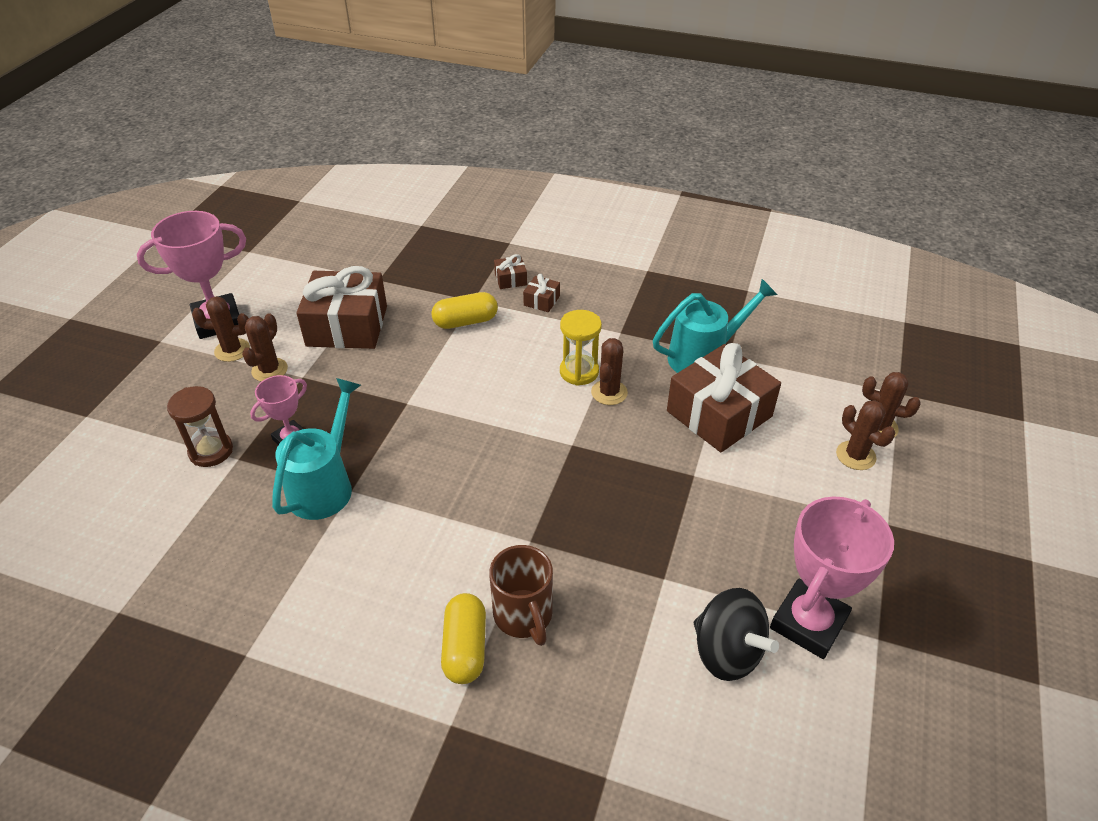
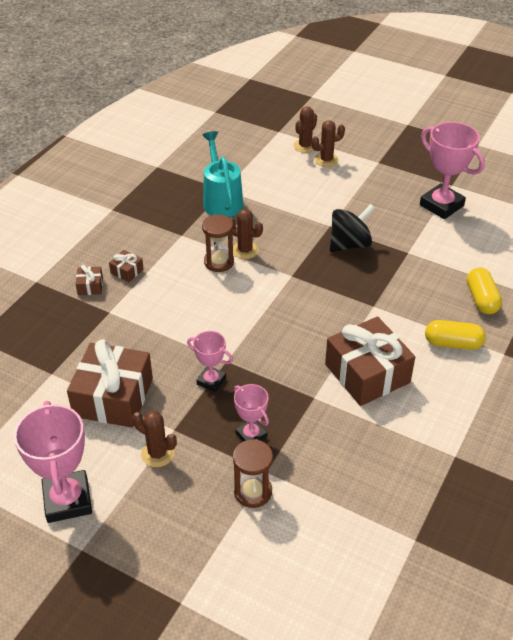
camera: 80 degrees left, 0 degrees up
brown cactus [192,296,250,362] -> none
turquoise watering can [272,378,361,520] -> none
yellow capsule [431,292,498,329] -> yellow capsule moved to [467,268,502,314]
brown mug [489,545,553,646] -> none
yellow hourglass [560,310,602,386] -> brown hourglass [202,214,234,272]
brown gift [667,343,781,452] -> brown gift moved to [325,317,415,406]
black spinning top [694,588,779,681] -> black spinning top moved to [330,204,375,252]
none -> pink trophy [187,331,233,392]

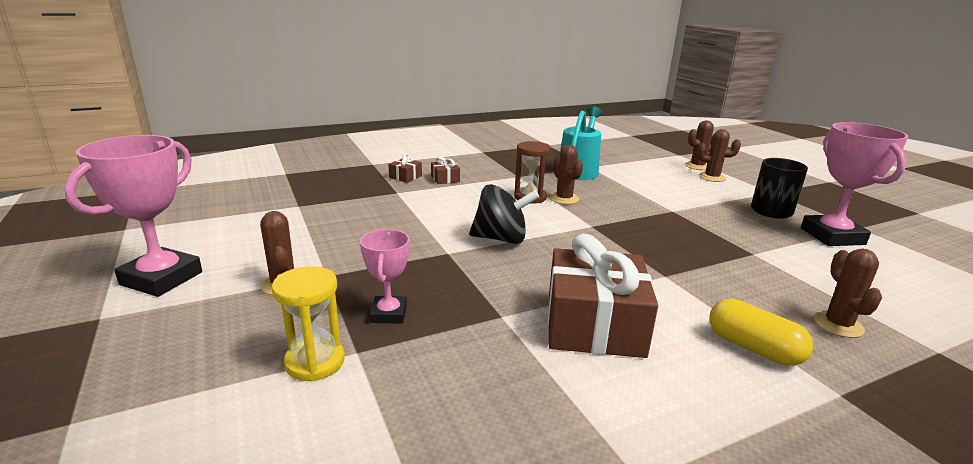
camera: 35 degrees right, 20 degrees down
brown gift [67,339,153,428] -> none
pink trophy [187,331,233,392] -> none
brown hourglass [233,439,273,508] -> yellow hourglass [272,266,345,382]
black spinning top [330,204,375,252] -> black spinning top moved to [469,184,539,244]
yellow capsule [467,268,502,314] -> brown cactus [813,249,882,338]
none -> black mug [751,158,808,219]

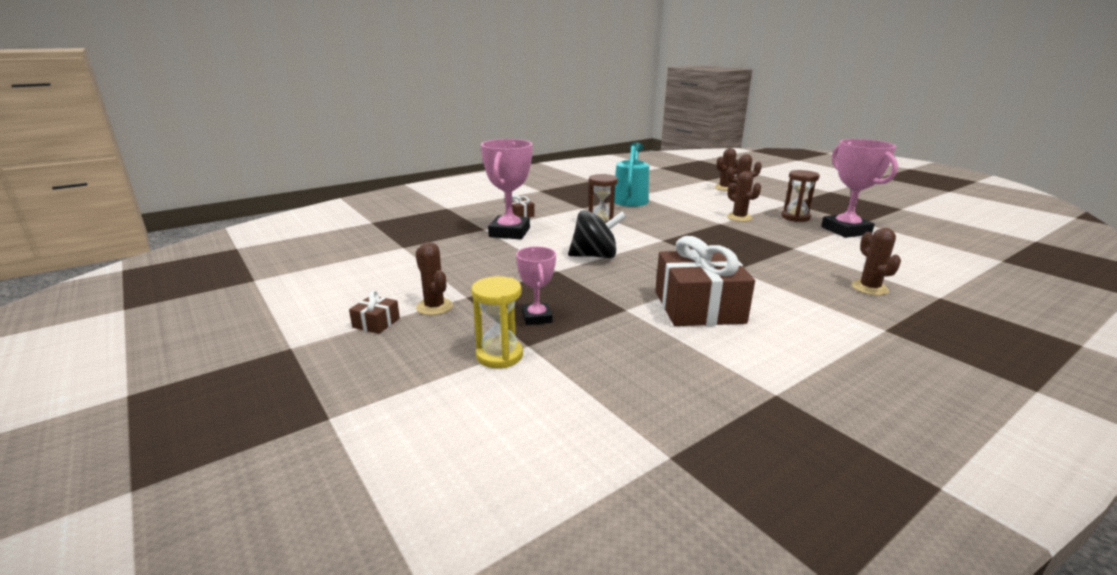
camera: 10 degrees left, 0 degrees up
pink trophy [64,135,202,297] -> pink trophy moved to [481,139,533,239]
brown gift [388,154,422,183] -> brown gift moved to [349,291,400,334]
brown cactus [550,145,583,204] -> brown cactus moved to [727,171,761,222]
yellow capsule [710,299,813,366] -> none
black mug [751,158,808,219] -> brown hourglass [781,170,820,222]

